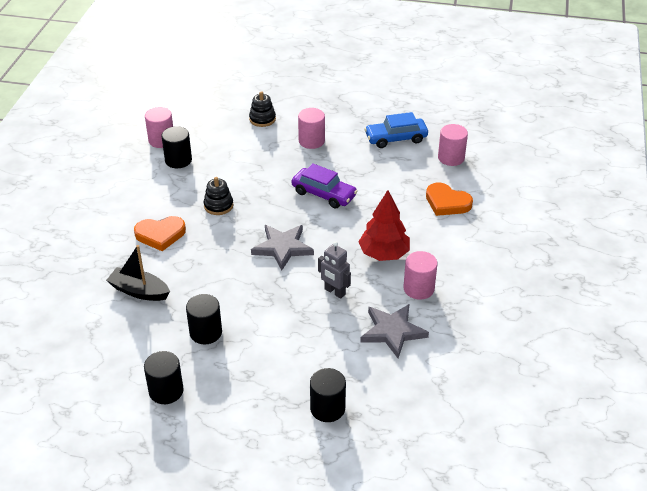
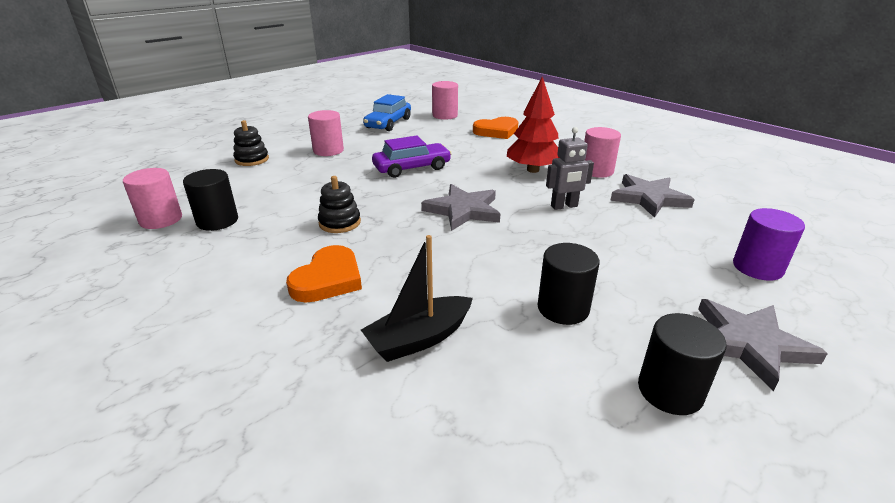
camera: 55 degrees left, 10 degrees down
black cylinder [310,368,346,422] -> purple cylinder [733,208,805,281]
none -> grey star [698,299,828,391]

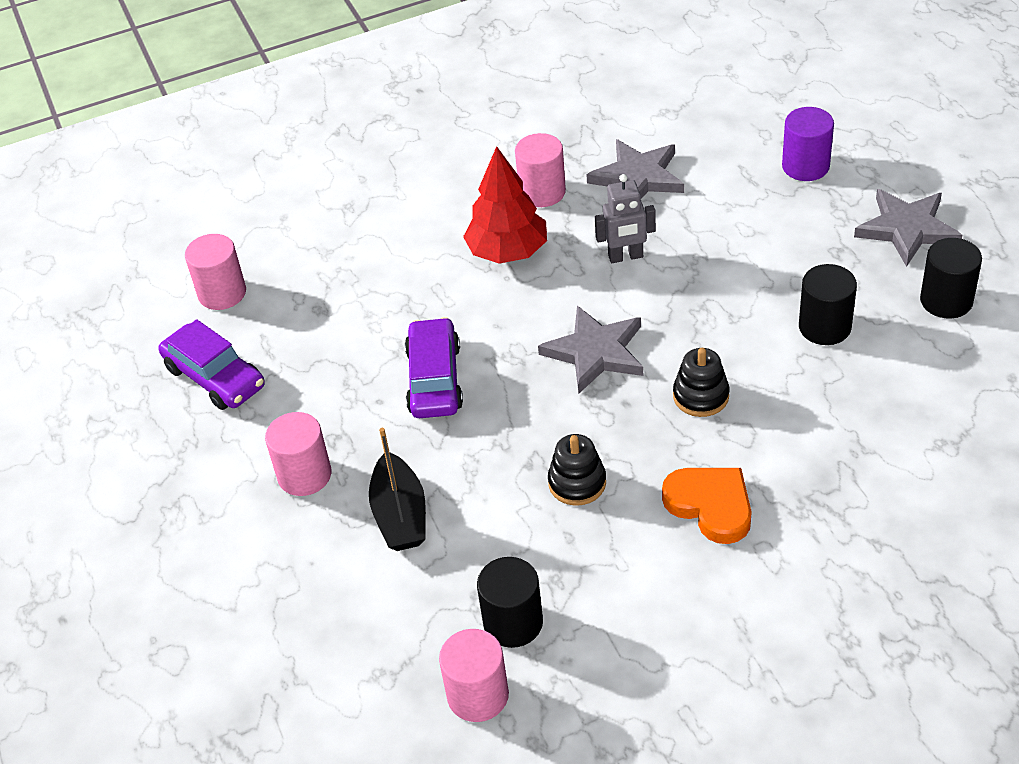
camera: 65 degrees left, 15 degrees up
black stacking toy [233,120,269,166] -> black stacking toy moved to [673,348,729,417]
black boat [361,235,473,362] -> black boat moved to [369,428,426,551]
blue car [363,94,411,131] -> purple car [158,319,265,410]
orange heart [473,117,518,139] -> none
grey robot [546,127,594,210] -> grey robot turned 75 degrees clockwise [595,174,656,263]

